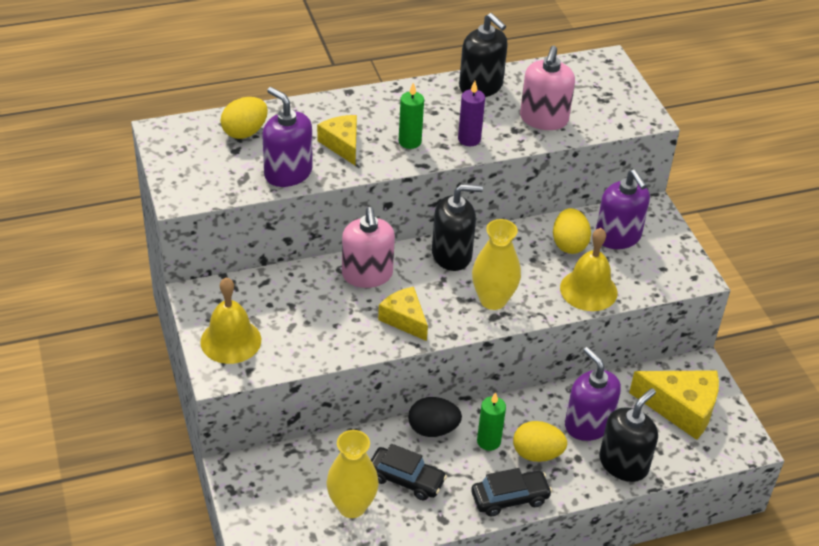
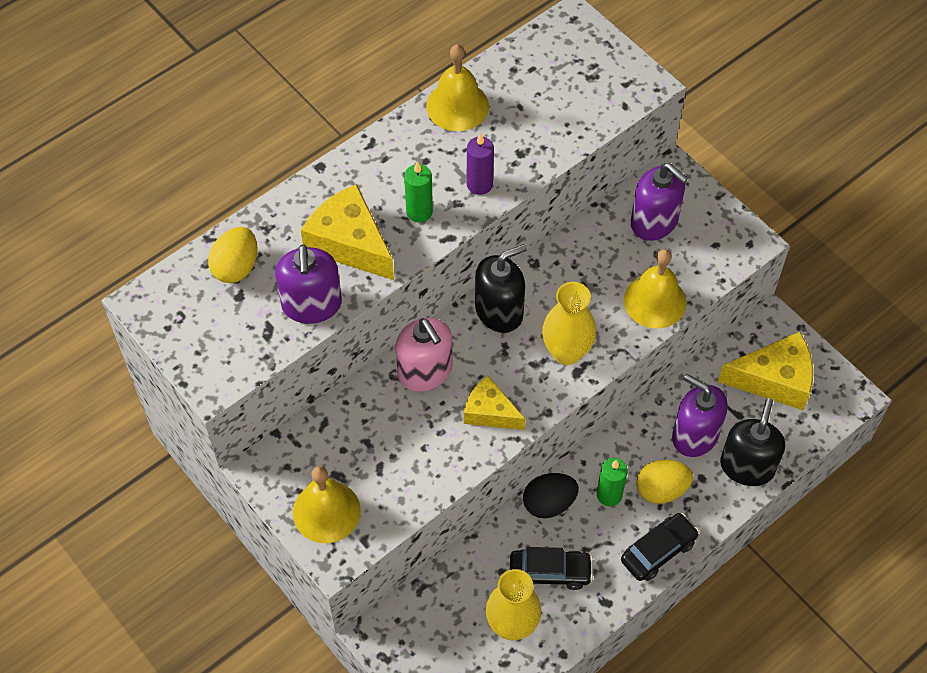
camera: 20 degrees left, 15 degrees up
purple soap dispenser [262,87,313,187] -> purple soap dispenser turned 120 degrees counterclockwise [275,244,342,324]
yellow cheese [317,115,357,165] -> yellow cheese [301,184,394,280], size x1.57
black soap dispenser [459,13,508,97] -> yellow bell [426,44,489,131]
pink soap dispenser [520,46,575,130] -> none
yellow egg [553,208,591,254] -> none

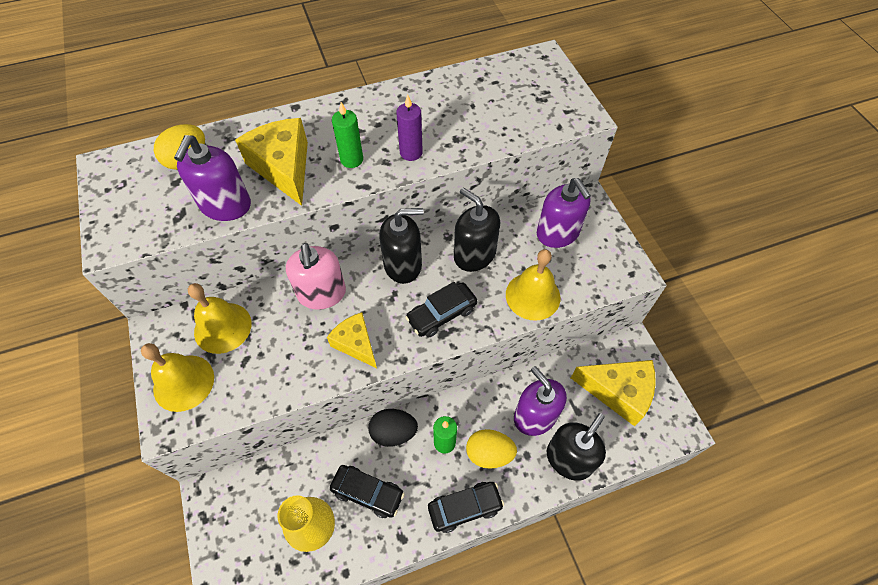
camera: 20 degrees right, 0 degrees up
yellow bell [426,44,489,131] -> yellow bell moved to [188,283,251,354]
yellow vase [542,282,596,365] -> black car [405,282,477,338]
none -> black soap dispenser [454,187,500,272]

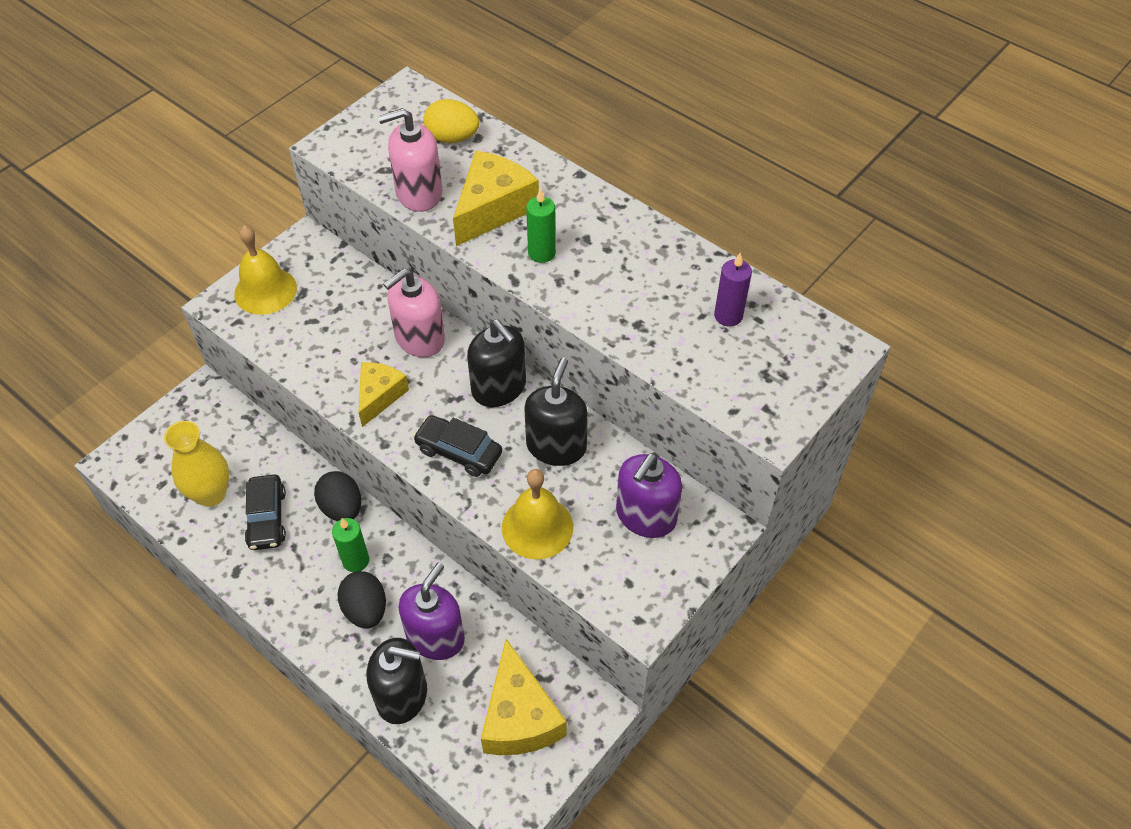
camera: 60 degrees right, 5 degrees down
purple soap dispenser [174,135,251,221] -> pink soap dispenser [378,108,443,212]
yellow bell [188,283,251,354] -> none
purple candle [396,95,423,161] -> purple candle moved to [714,253,752,327]
black car [428,482,504,533] -> none
yellow egg [466,429,517,469] -> black egg [338,571,386,629]

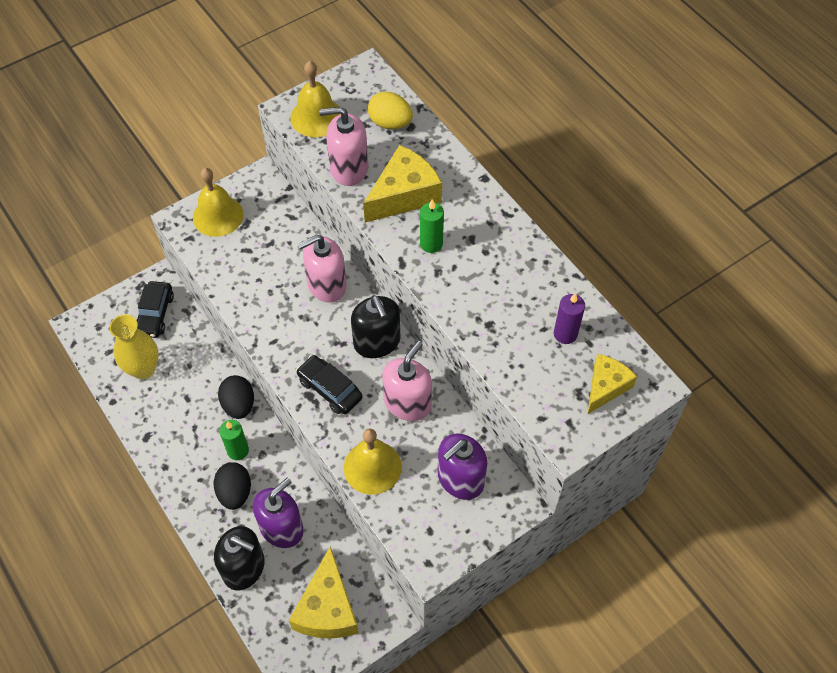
camera: 15 degrees right, 5 degrees up
black car [244,475,286,550] -> black car moved to [137,281,174,338]
yellow cheese [358,362,409,427] -> yellow cheese moved to [588,354,637,414]
black soap dispenser [524,358,588,466] -> pink soap dispenser [382,341,432,421]
none -> yellow bell [291,61,341,137]

